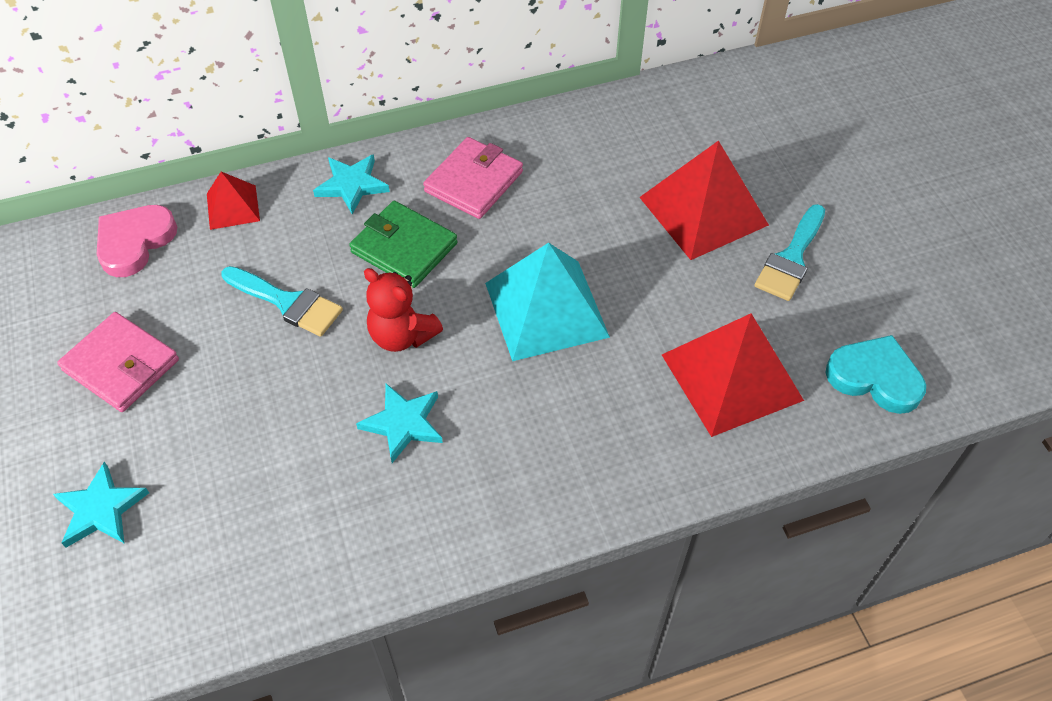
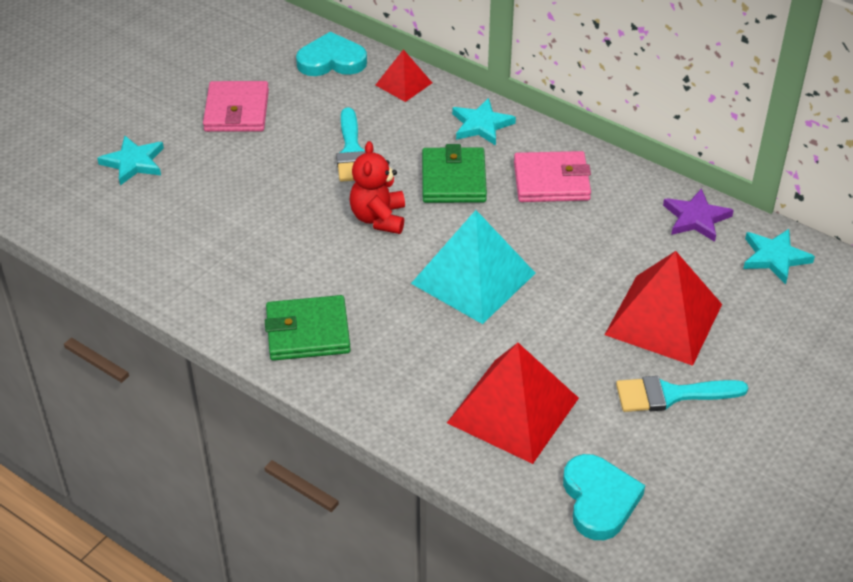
camera: 55 degrees right, 10 degrees down
pink heart [97,205,177,277] -> turquoise heart [296,32,367,76]
turquoise star [356,384,443,463] -> turquoise star moved to [743,229,815,284]
none -> green wallet [265,295,351,361]
none -> purple star [663,188,734,242]

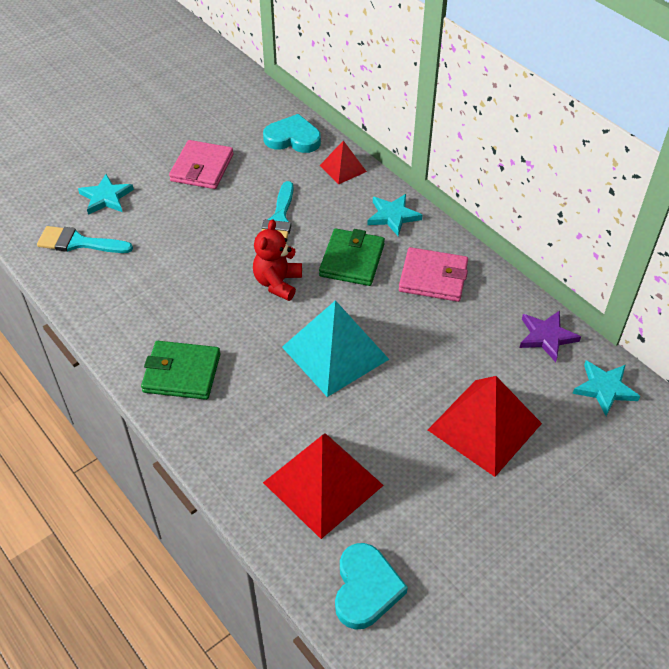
camera: 15 degrees right, 5 degrees up
turquoise brush [616,376,748,412] -> turquoise brush moved to [37,226,133,253]

